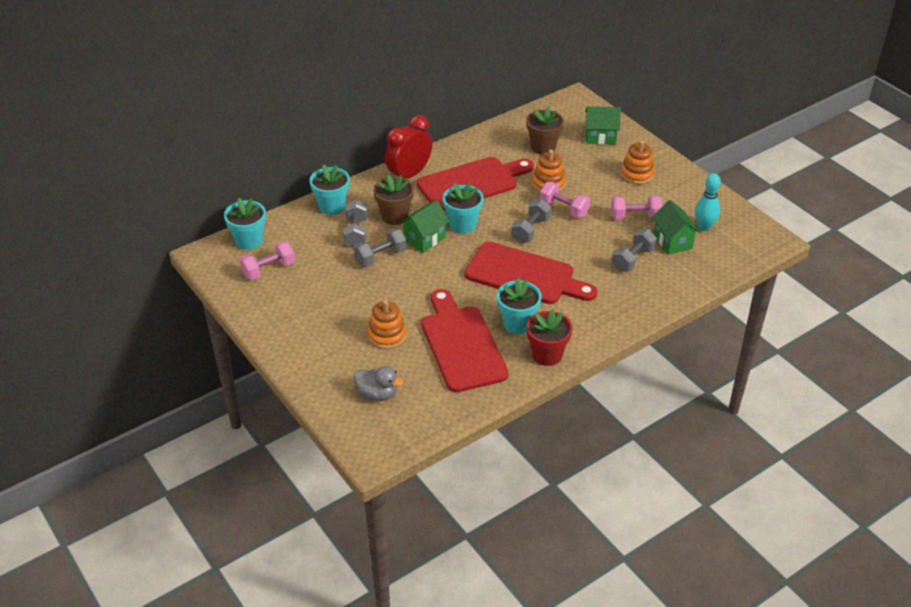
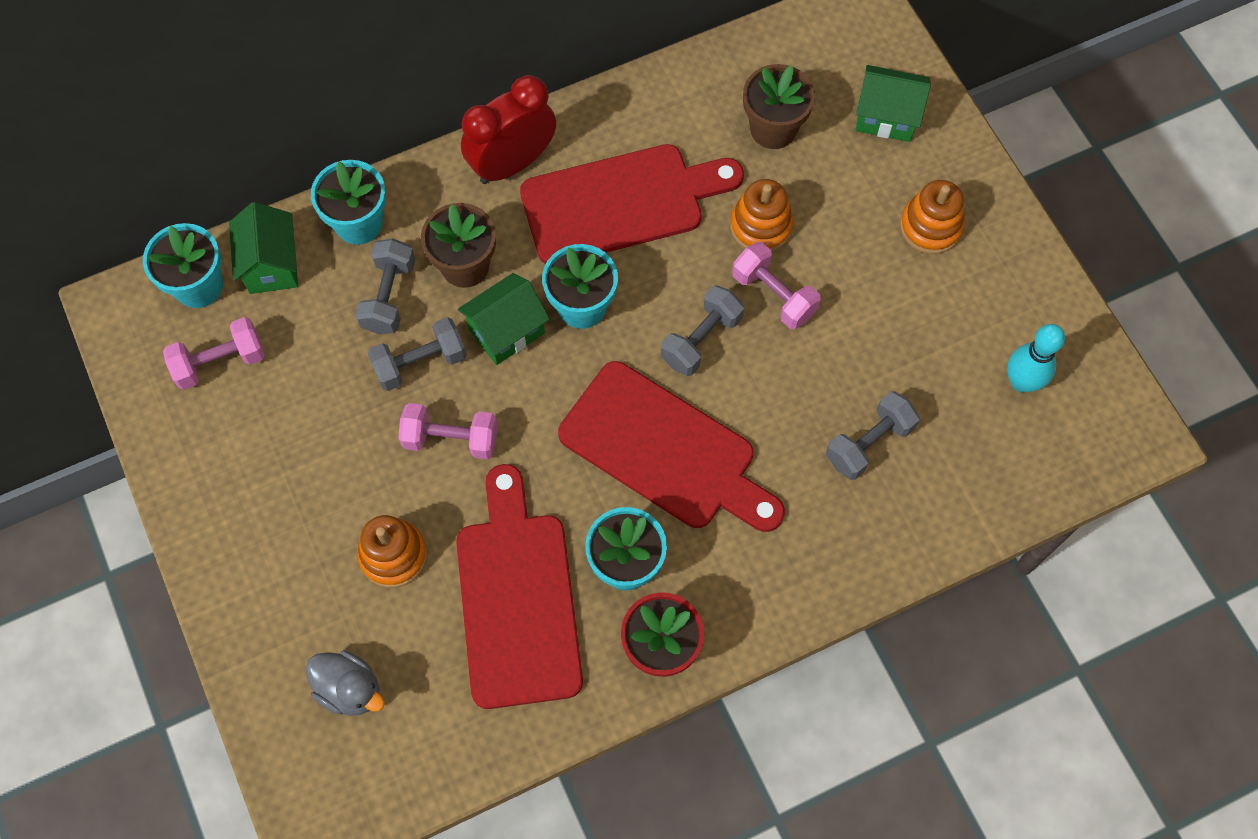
camera: 10 degrees right, 25 degrees up
pink dumbbell [611,195,662,219] -> pink dumbbell moved to [398,403,498,459]
green house [652,200,700,255] -> green house moved to [229,202,298,294]

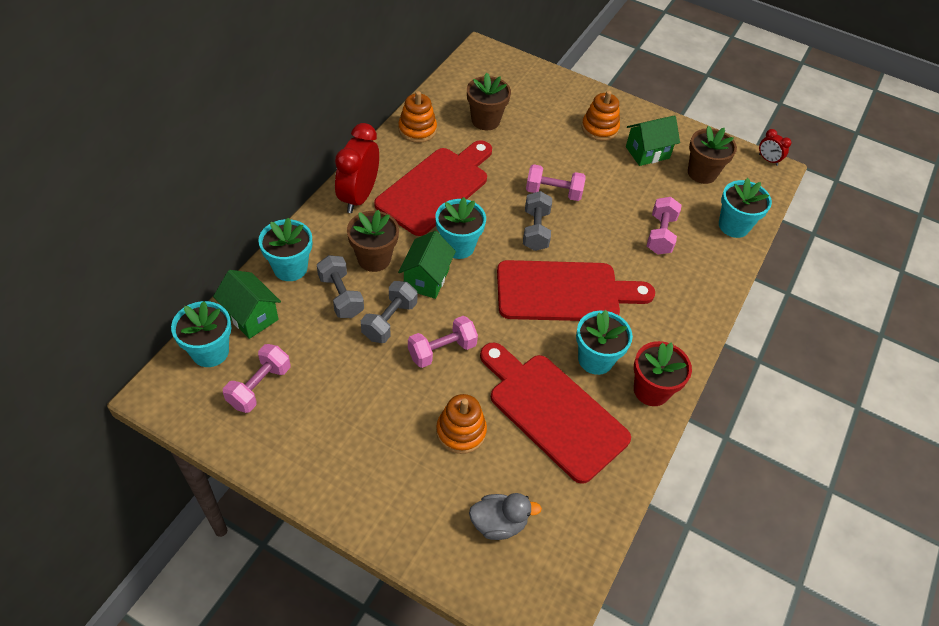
camera: 40 degrees left, 15 degrees down
orange stacking toy [730,179,793,252] -> orange stacking toy moved to [398,91,437,143]
grey dumbbell [826,391,920,480] -> pink dumbbell [647,197,682,254]
green house [856,65,931,142] -> green house moved to [626,115,680,166]
turquoise bowling pin [1007,324,1065,392] -> brown flower pot [688,126,737,184]
none -> turquoise flower pot [719,178,772,238]
none -> red clock [759,129,792,166]

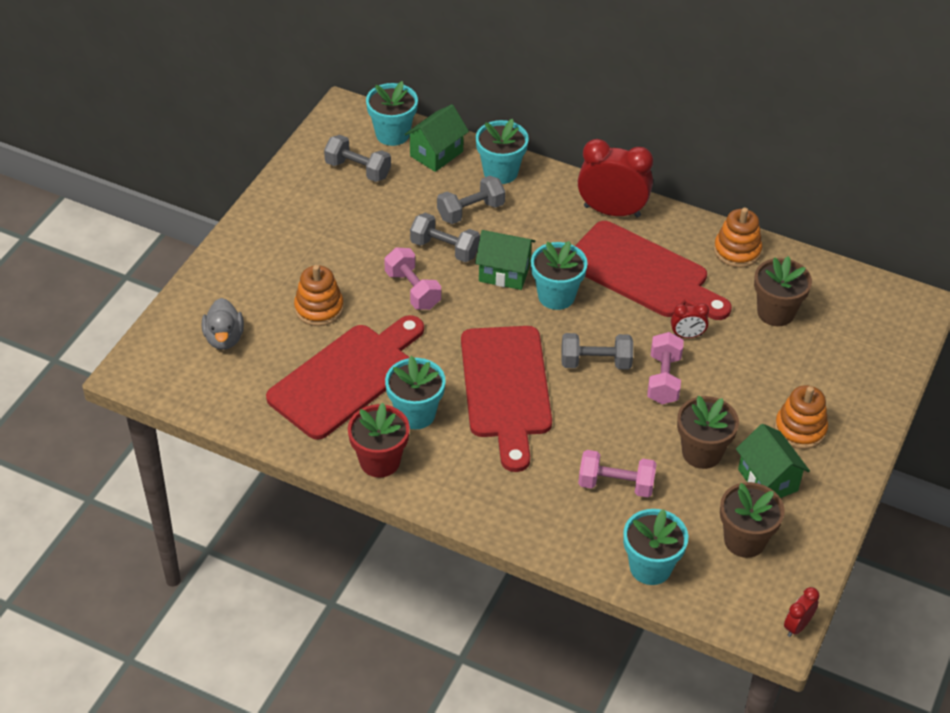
camera: 90 degrees right, 5 degrees down
pink dumbbell [223,344,290,413] -> grey dumbbell [324,135,391,182]
brown flower pot [347,210,399,272] -> brown flower pot moved to [677,395,739,469]
none -> red clock [671,303,709,338]

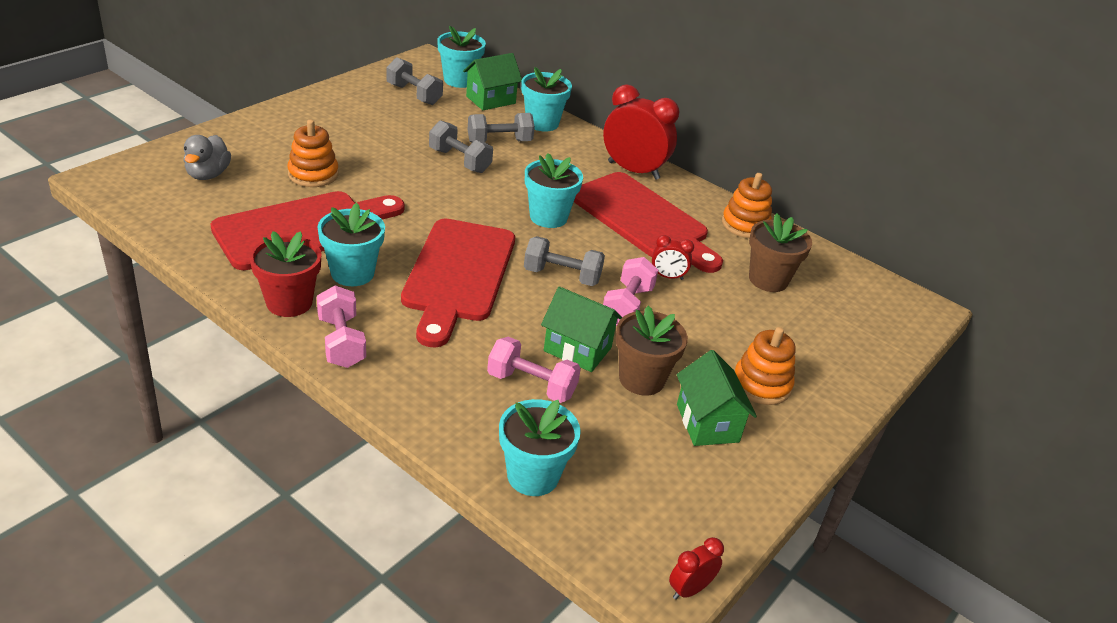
camera: 10 degrees right, 10 degrees down
pink dumbbell [384,248,441,310] -> pink dumbbell moved to [317,285,366,368]
green house [475,230,535,290] -> green house moved to [541,287,622,372]
brown flower pot [720,482,785,558] -> none

